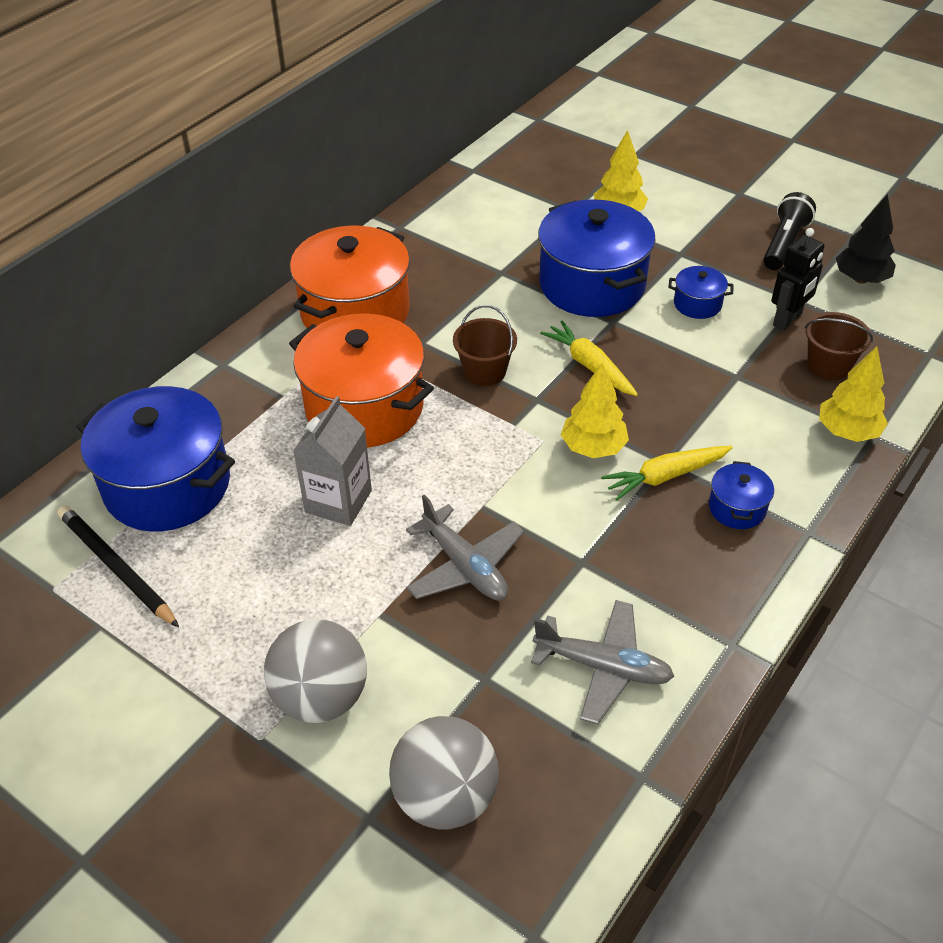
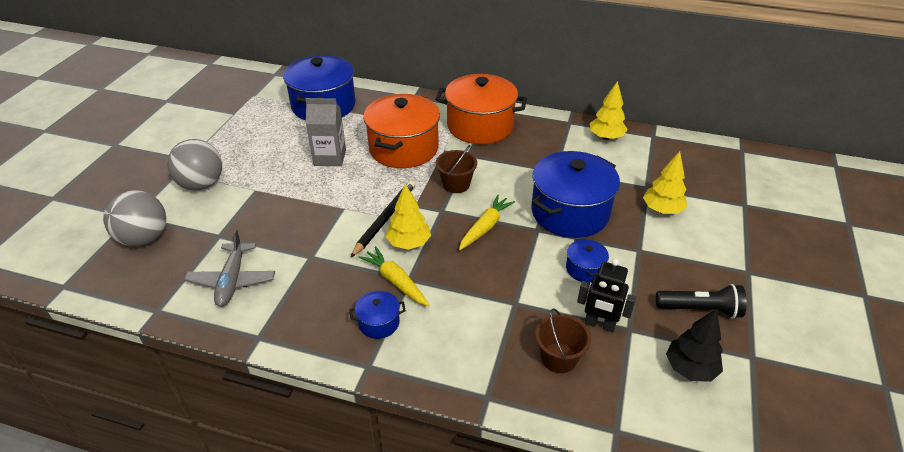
camera: 70 degrees right, 5 degrees down
black pencil [57,505,179,628] -> black pencil moved to [350,180,416,258]
grey plane [406,494,524,600] -> none
yellow tree [819,346,888,442] -> yellow tree moved to [590,81,627,140]

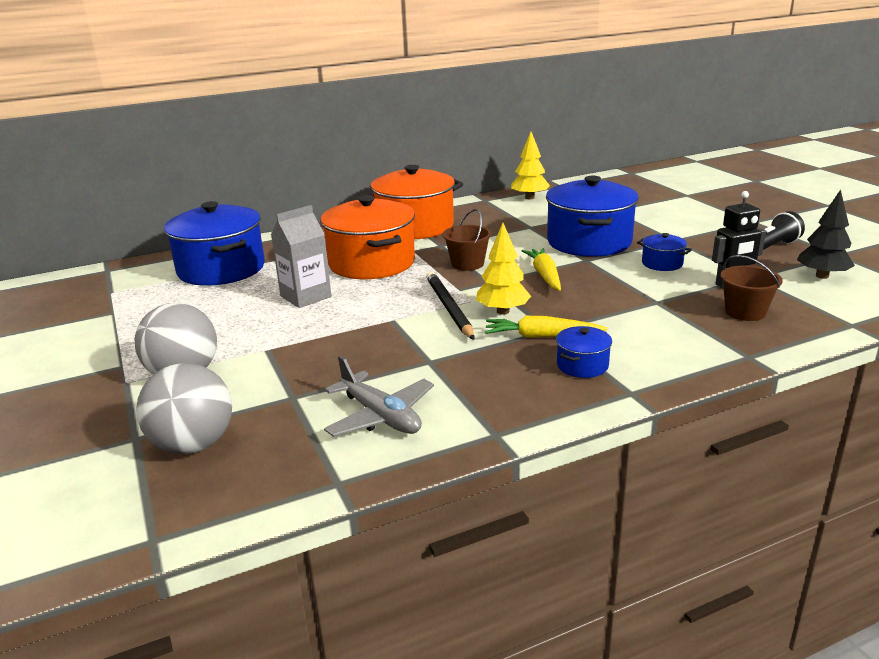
camera: 40 degrees left, 15 degrees down
yellow tree [643,151,687,214] -> none

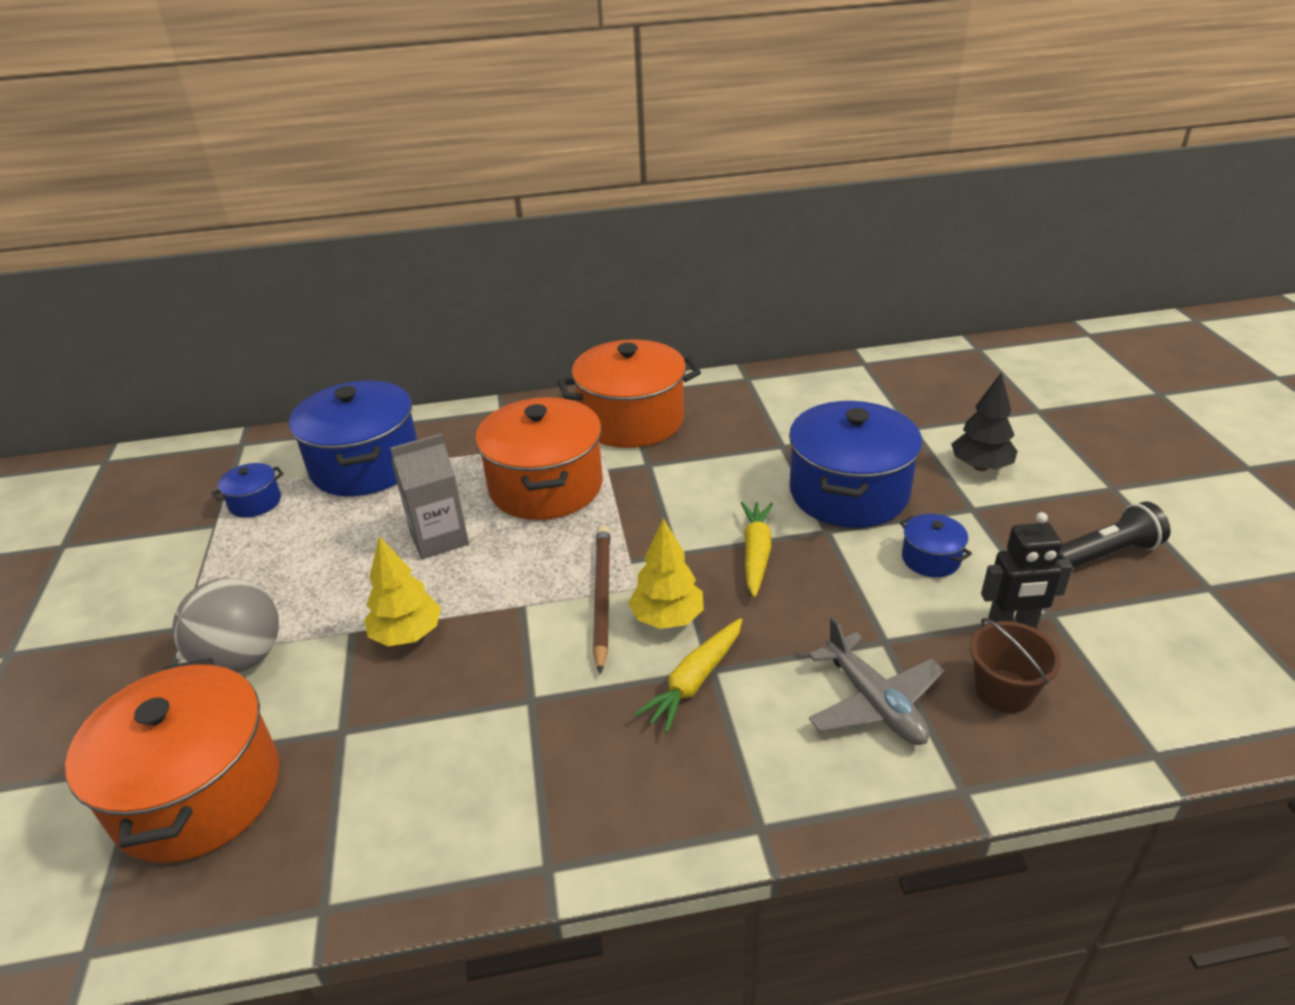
camera: 15 degrees right, 10 degrees up
grey ball [136,363,232,454] -> orange pot [65,658,279,863]
grey plane [324,356,434,437] -> grey plane moved to [809,617,944,745]
black pencil [426,272,475,340] -> brown pencil [593,525,610,674]
brown bucket [443,209,492,271] -> none
yellow carrot [485,316,608,338] -> yellow carrot turned 75 degrees counterclockwise [634,618,742,733]
yellow tree [511,131,550,199] -> yellow tree moved to [364,536,441,646]
blue pot [556,326,612,378] -> blue pot moved to [212,463,283,518]
black tree [797,190,855,279] -> black tree moved to [951,373,1018,471]

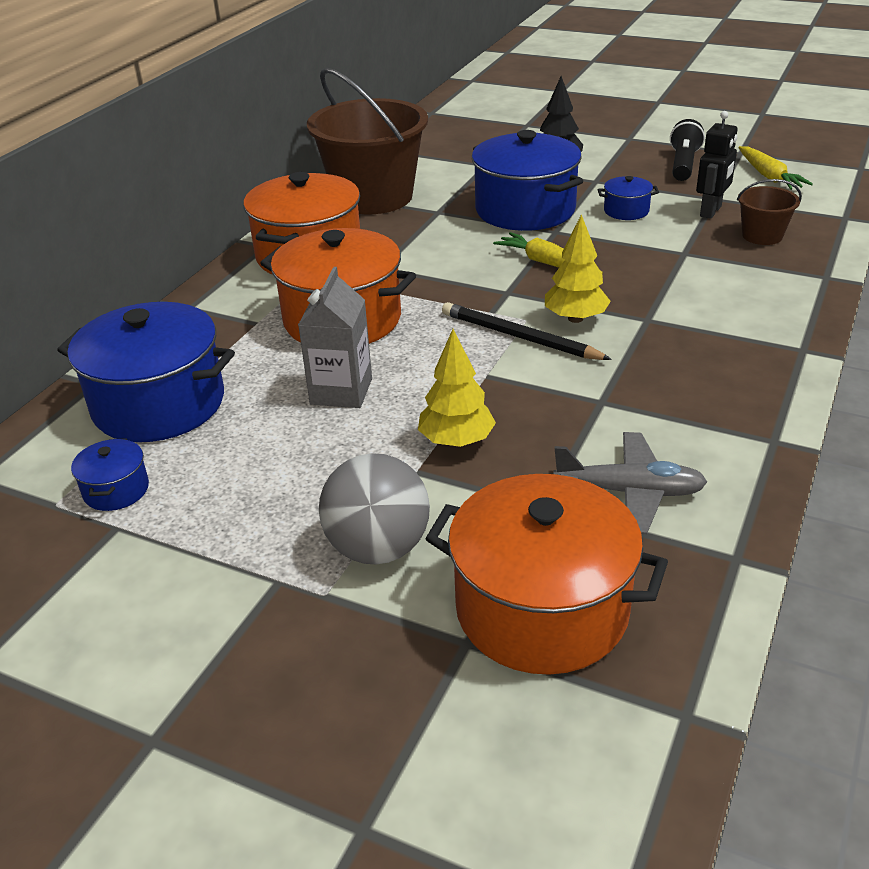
camera: 55 degrees left, 0 degrees up
brown pencil [593,525,610,674] -> black pencil [442,302,612,360]
yellow carrot [634,618,742,733] -> yellow carrot moved to [738,146,813,190]
grey plane [809,617,944,745] -> grey plane moved to [553,432,707,534]
none -> brown bucket [307,68,428,214]

